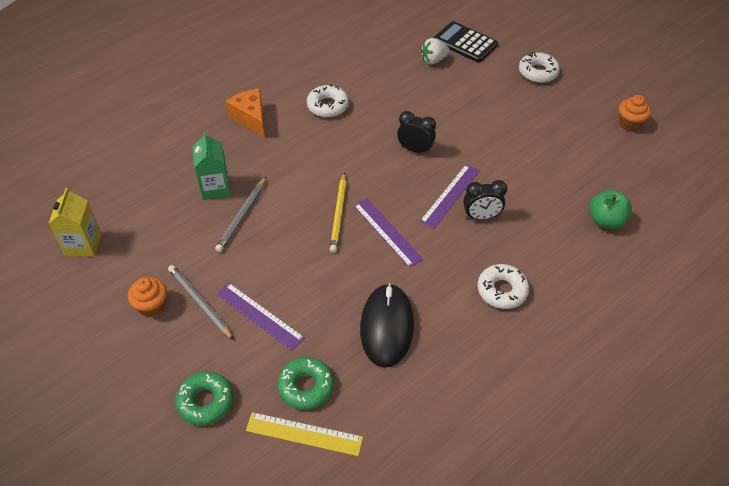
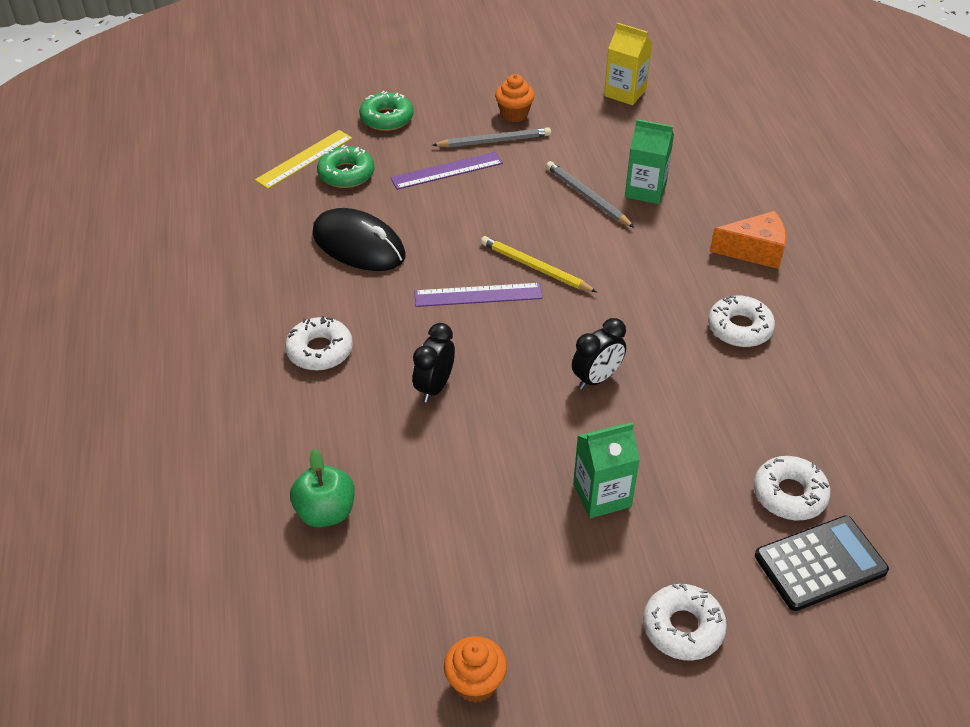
camera: 120 degrees right, 5 degrees down
purple ruler [419,164,479,229] -> none
white strawberry [421,38,450,64] -> white donut [754,456,831,520]
none -> green carton [573,422,640,518]

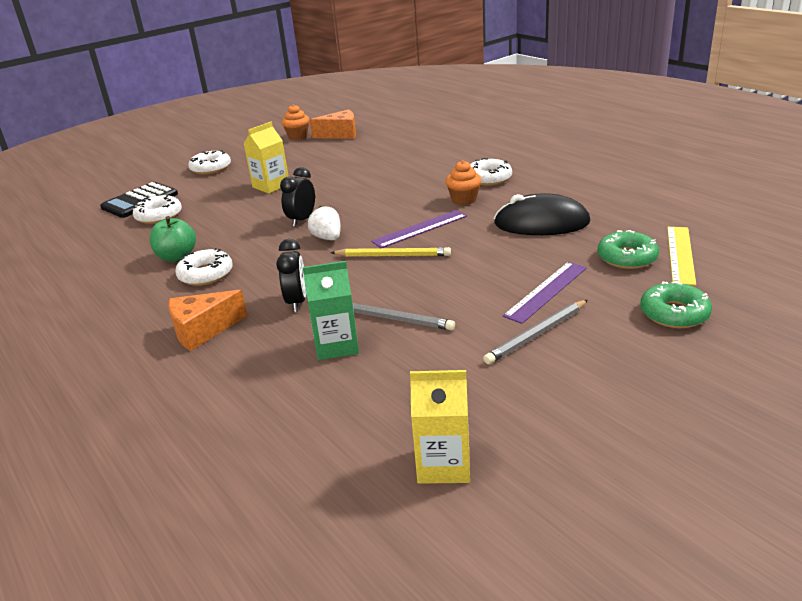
camera: 155 degrees right, 15 degrees down
green apple [290,449,355,528] -> green apple moved to [149,216,196,262]
black clock [413,323,455,402] -> black clock moved to [276,239,306,312]
orange cupcake [495,74,535,122] -> orange cupcake moved to [446,160,482,205]
green carton [573,422,640,518] -> yellow carton [244,122,289,194]
none -> white strawberry [308,206,341,240]
none -> orange cheese [310,109,356,139]

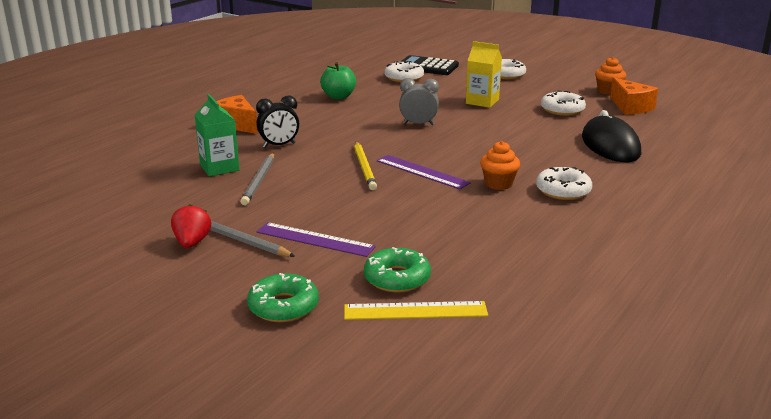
camera: 70 degrees right, 5 degrees down
white donut [175,248,233,286] -> white donut moved to [541,90,586,116]
black clock [280,167,315,227] -> grey clock [399,78,439,125]
white strawberry [308,206,341,240] -> none
yellow carton [410,370,470,484] -> none
black mouse [494,194,590,235] -> black mouse moved to [582,110,641,162]
none -> red strawberry [171,204,211,248]

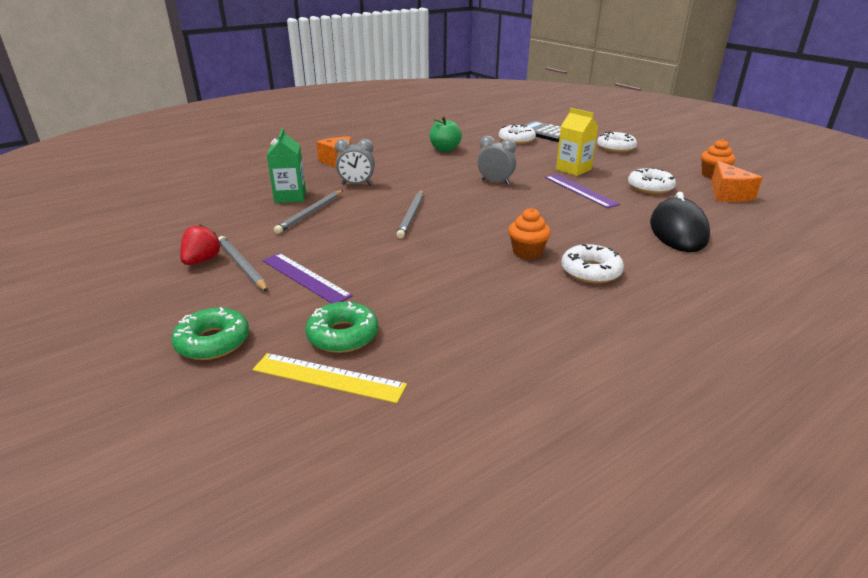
camera: 20 degrees right, 5 degrees up
black clock [256,96,299,148] -> grey clock [335,139,375,185]
yellow pencil [354,142,377,190] -> grey pencil [396,190,423,238]
purple ruler [377,155,471,190] -> purple ruler moved to [545,174,620,208]

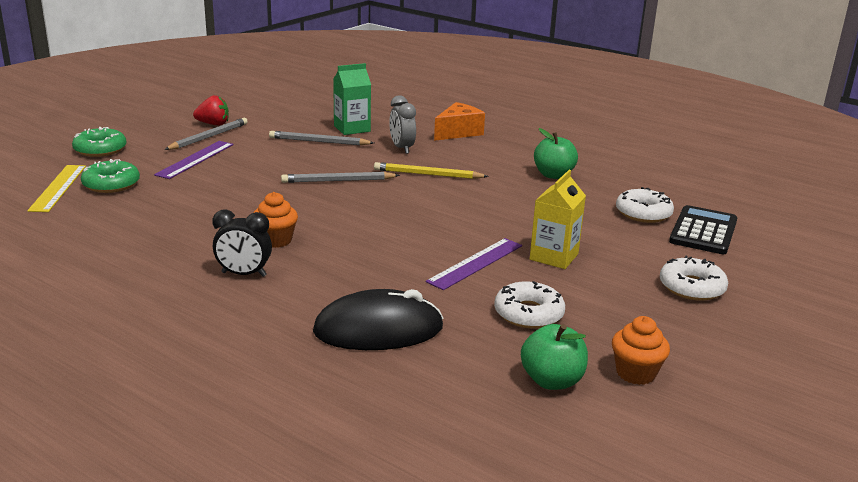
camera: 70 degrees right, 5 degrees down
grey clock [478,136,517,185] -> none
white donut [561,244,624,284] -> black clock [212,209,272,277]
orange cheese [711,160,763,202] -> green apple [521,324,588,390]
none -> yellow pencil [374,162,489,179]

